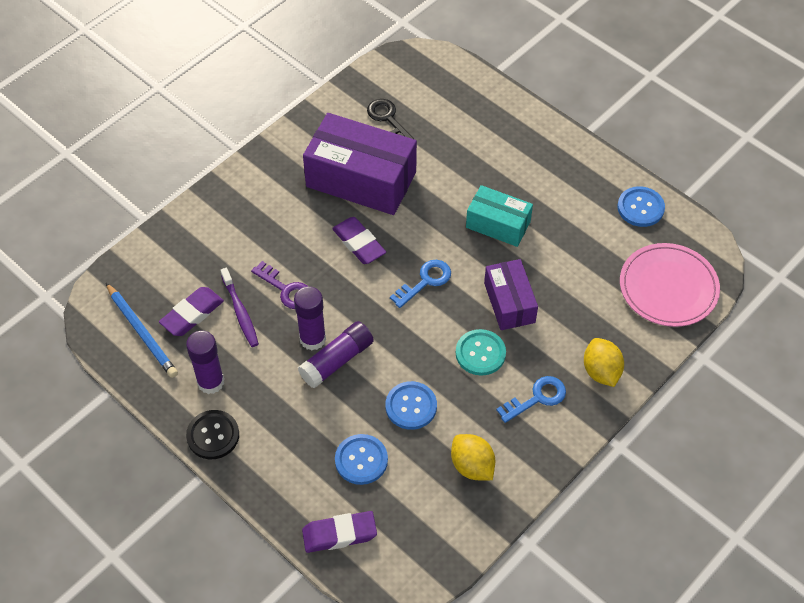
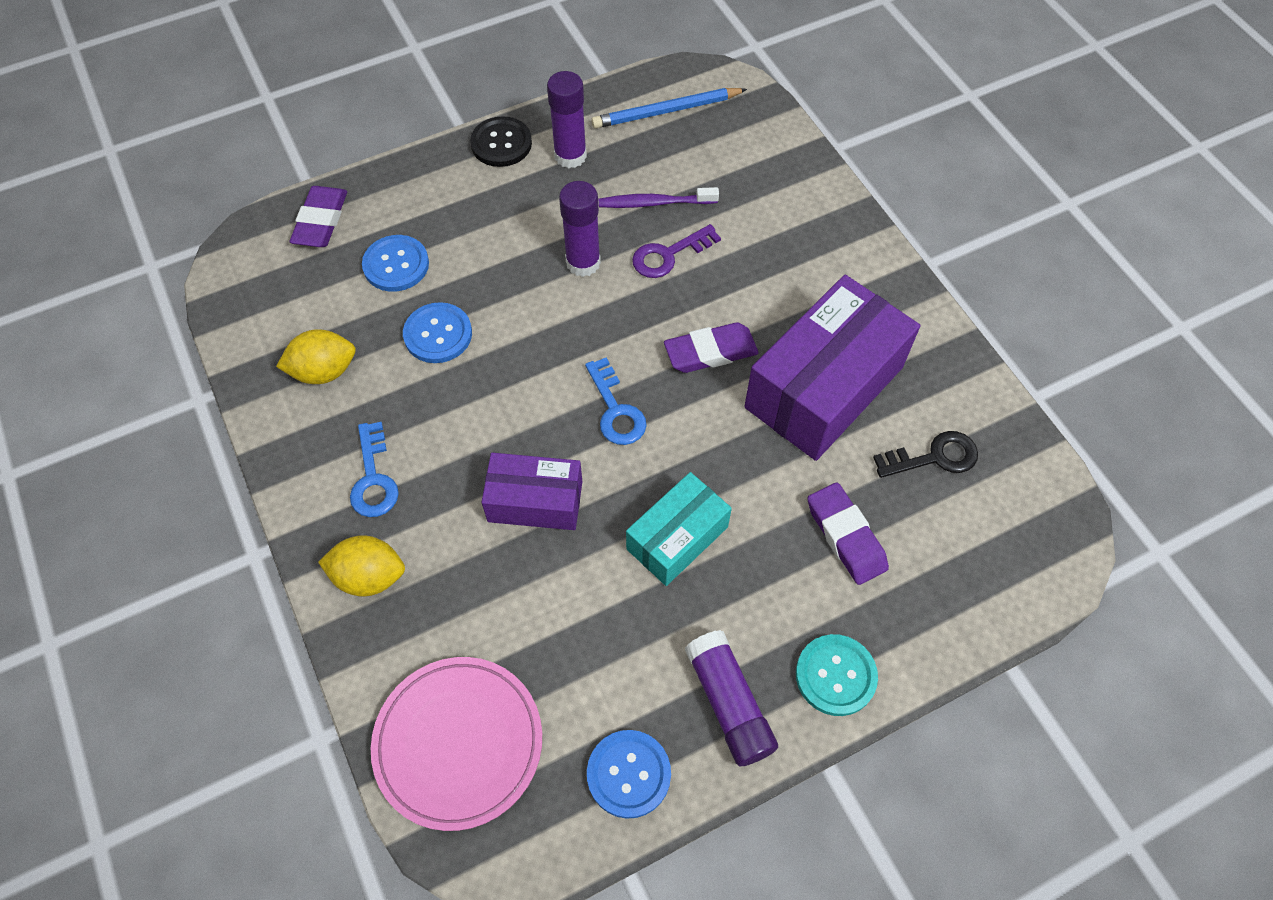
camera: 110 degrees right, 5 degrees up
purple eraser [159,287,224,336] -> purple eraser moved to [808,482,889,585]
purple glue stick [298,321,374,388] -> purple glue stick moved to [685,630,778,766]
turquoise button [456,329,506,375] -> turquoise button moved to [796,634,878,716]

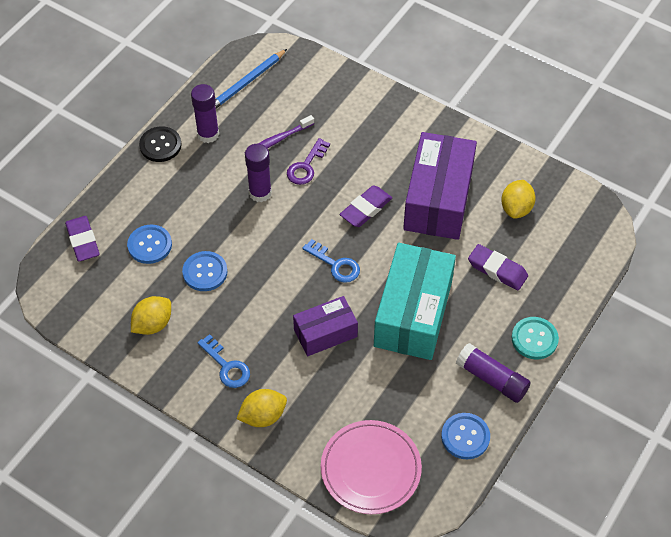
camera: 30 degrees left, 5 degrees down
turquoise box [626,472,732,586] -> turquoise box [374,243,456,360], size x1.74
black key [873,431,978,478] -> yellow lemon [501,180,536,219]

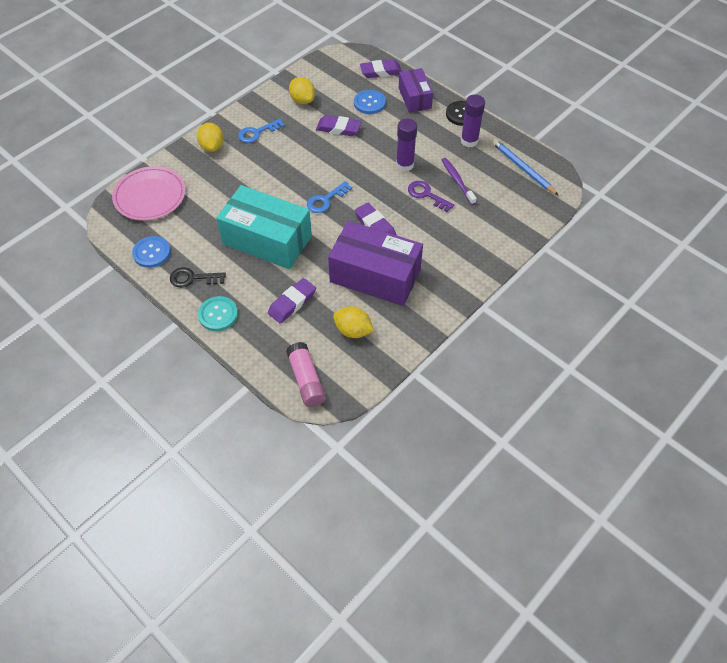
camera: 100 degrees right, 0 degrees up
blue button [182,251,227,291] -> purple eraser [316,115,362,136]
purple box [293,296,358,356] -> purple box moved to [399,68,433,113]
purple glue stick [456,343,531,403] -> black key [170,267,226,288]
none -> pink glue stick [286,342,326,407]

